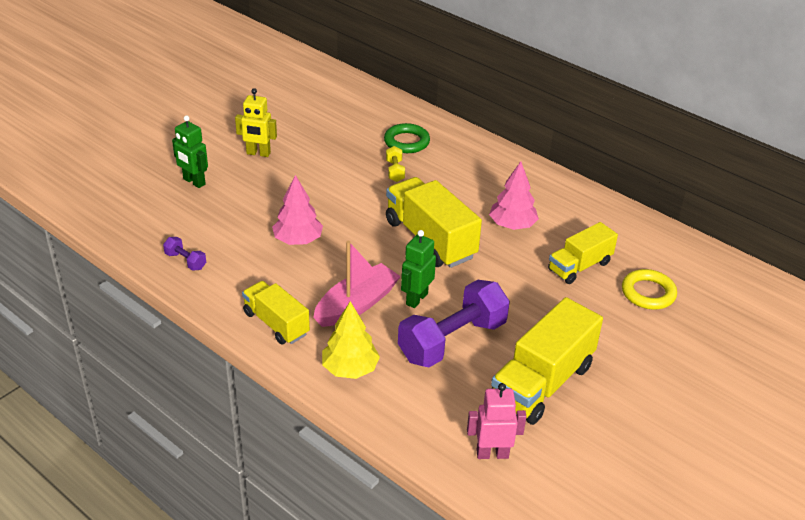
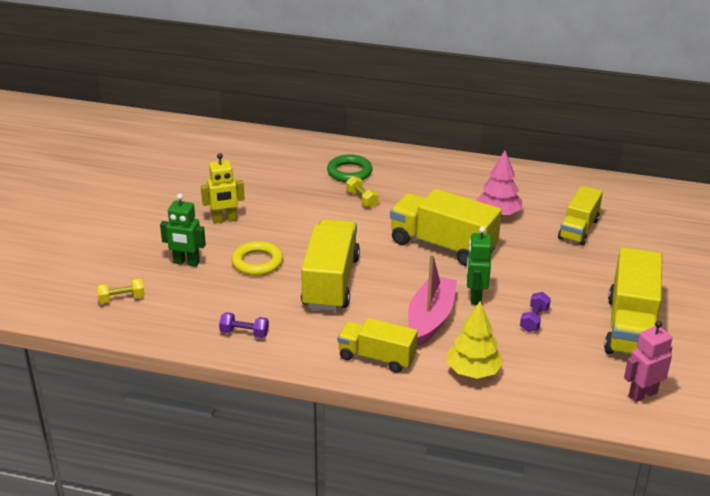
camera: 25 degrees left, 5 degrees down
pink tree [272,175,323,245] -> yellow truck [301,219,360,311]
purple dumbbell [398,280,510,367] -> purple dumbbell [520,292,551,332], size x0.43
yellow ring [622,269,677,310] -> yellow ring moved to [231,241,283,276]
none -> yellow dumbbell [97,278,145,303]

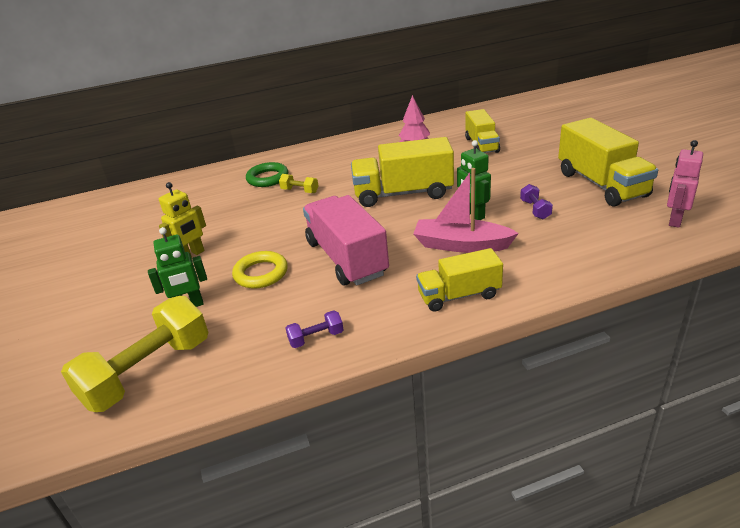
camera: 30 degrees left, 0 degrees up
yellow dumbbell [97,278,145,303] -> yellow dumbbell [61,296,208,412], size x2.32
yellow truck [301,219,360,311] -> pink truck [303,195,389,285]
pink boat [408,254,457,346] -> pink boat turned 60 degrees counterclockwise [413,168,519,253]
yellow tree [447,301,503,379] -> none

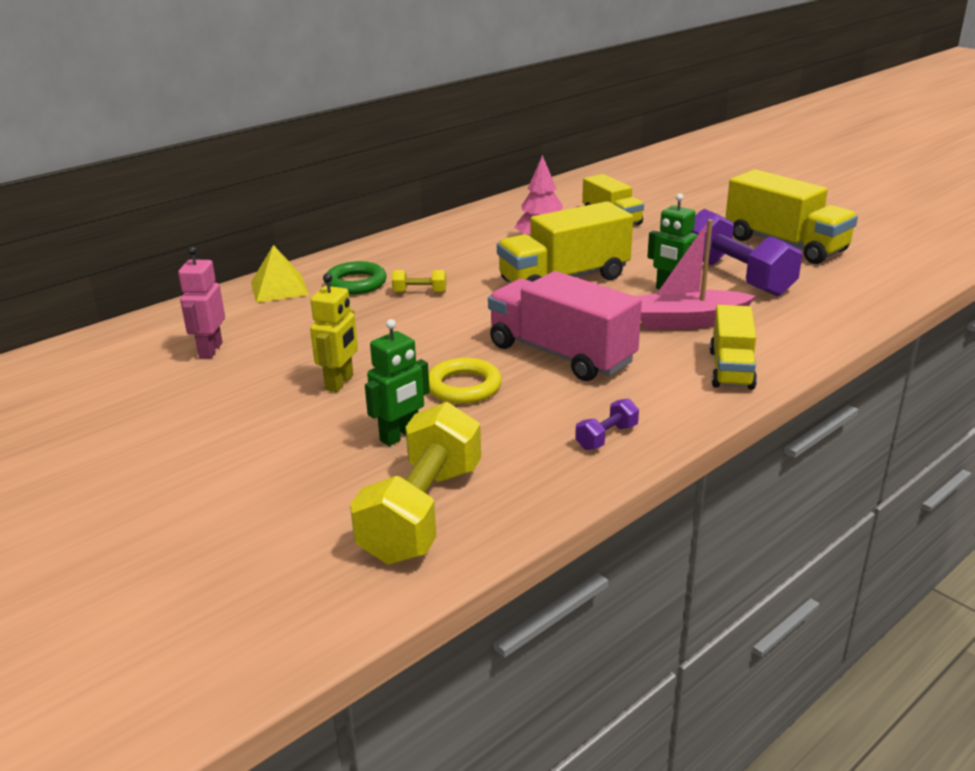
camera: 25 degrees left, 5 degrees down
yellow truck [416,248,503,312] -> yellow truck turned 45 degrees counterclockwise [710,305,757,390]
purple dumbbell [520,184,553,219] -> purple dumbbell [691,209,802,296], size x2.32
pink robot [667,140,703,228] -> pink robot moved to [178,247,225,359]
none -> yellow pyramid [251,245,309,303]

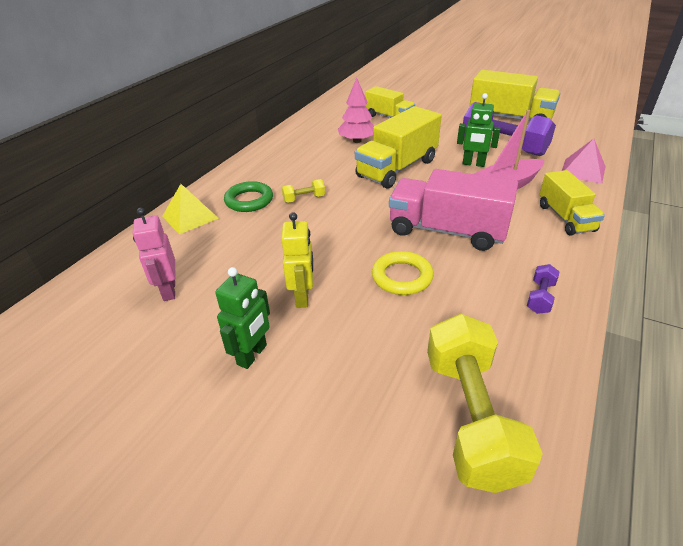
camera: 20 degrees left, 10 degrees up
green robot [365,319,430,446] -> green robot moved to [215,267,270,369]
none -> pink pyramid [562,138,606,184]

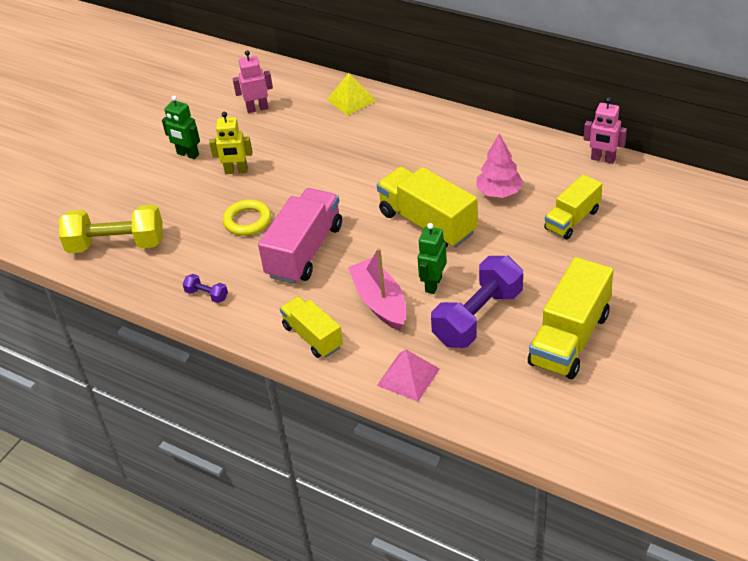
camera: 95 degrees right, 5 degrees up
green ring [224,181,273,212] -> none
yellow dumbbell [282,179,325,203] -> none
yellow truck [539,170,605,235] -> yellow truck turned 60 degrees clockwise [280,296,343,358]
none -> pink robot [584,97,627,164]

